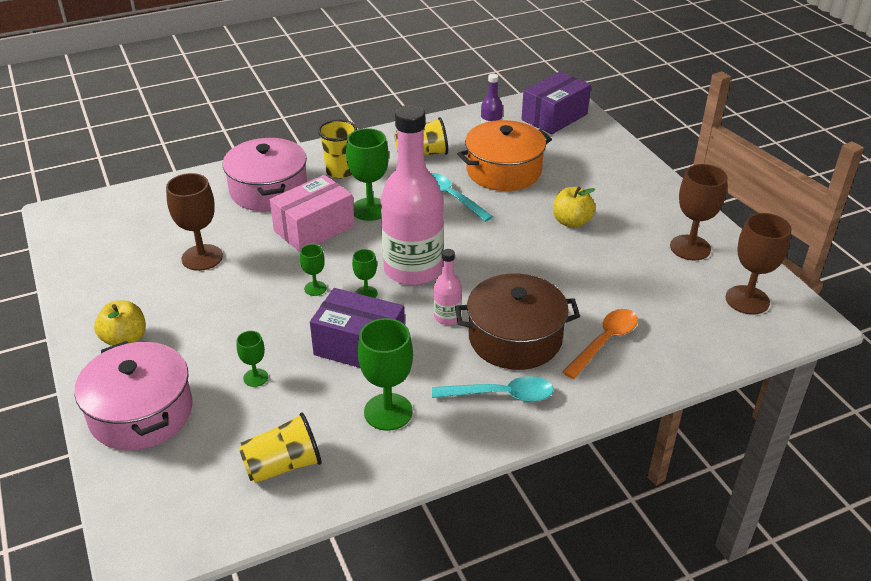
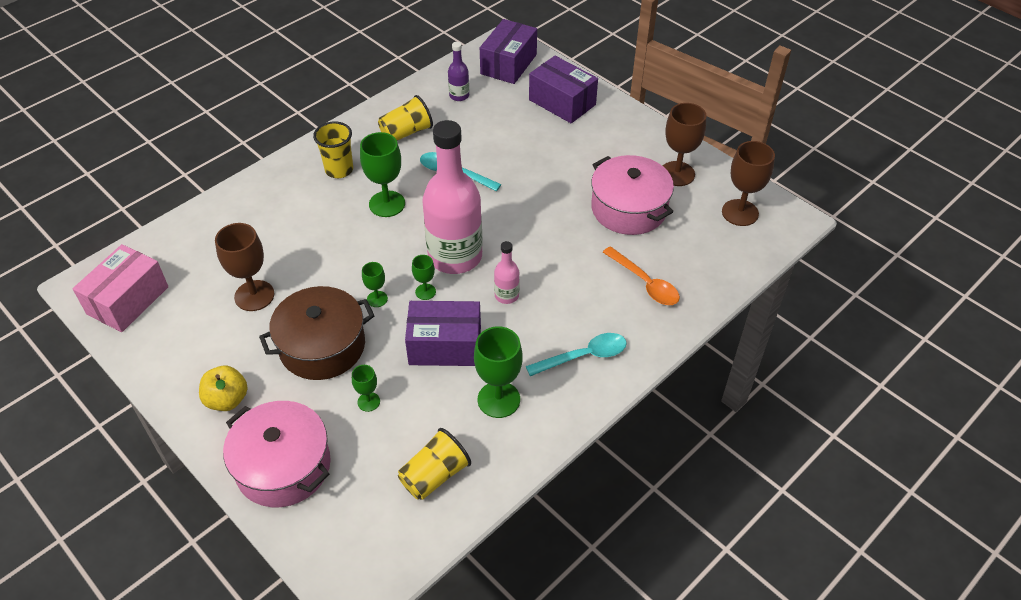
camera: 20 degrees left, 10 degrees up
pink pot [223,137,307,211] -> pink pot moved to [591,155,674,235]
pink box [270,175,355,252] -> pink box moved to [73,244,168,332]
brown pot [455,274,580,370] -> brown pot moved to [259,286,375,380]
orange pot [457,120,552,191] -> none
yellow apple [553,187,595,228] -> none
orange spoon [562,309,638,379] -> orange spoon turned 120 degrees clockwise [603,246,680,305]
none -> purple box [529,56,598,123]

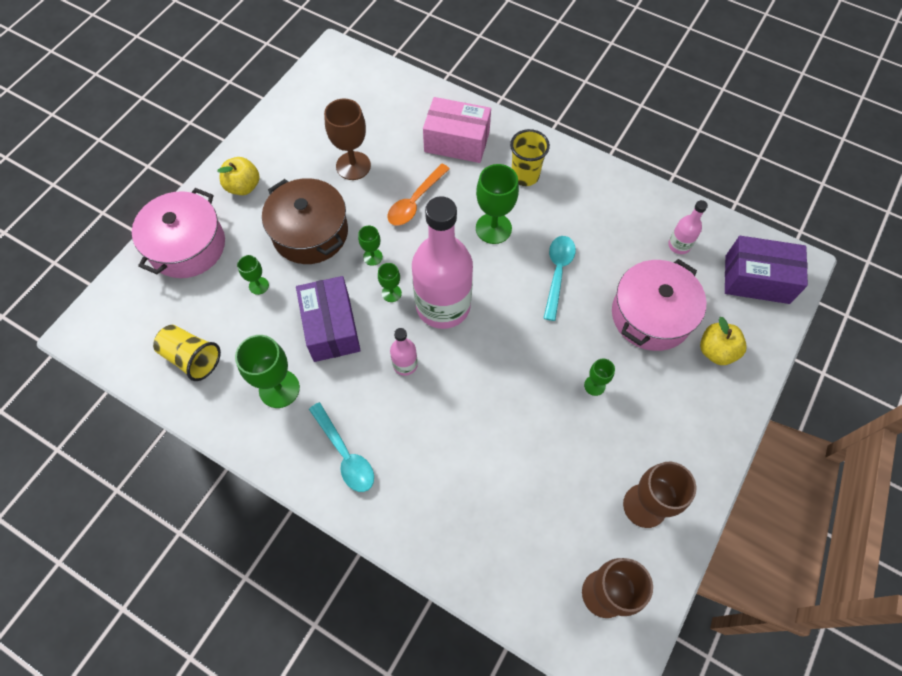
camera: 75 degrees right, 15 degrees up
pink box [73,244,168,332] -> pink box moved to [423,97,491,163]
yellow cup [378,95,433,141] -> none
purple bottle [448,42,469,101] -> pink bottle [668,200,708,254]
purple box [529,56,598,123] -> yellow apple [700,317,747,365]
pink pot [591,155,674,235] -> pink pot moved to [612,259,706,351]
orange spoon [603,246,680,305] -> orange spoon moved to [388,164,450,225]
none -> green goblet [584,359,615,396]

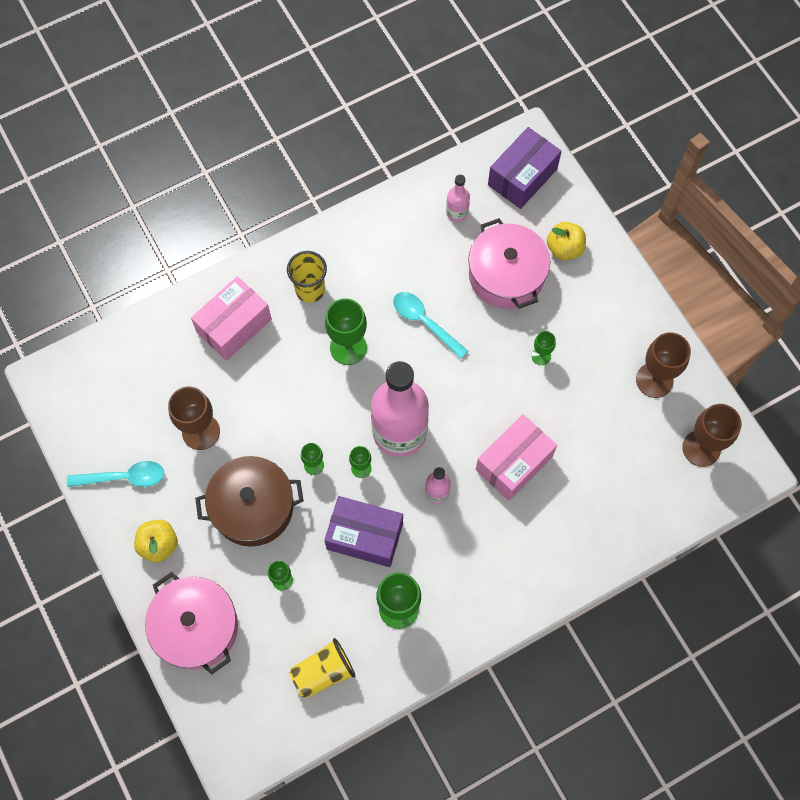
camera: 60 degrees left, 5 degrees up
turquoise spoon [309,402,374,492] -> turquoise spoon moved to [67,461,164,487]
orange spoon [388,164,450,225] -> none
none -> pink box [476,414,557,501]

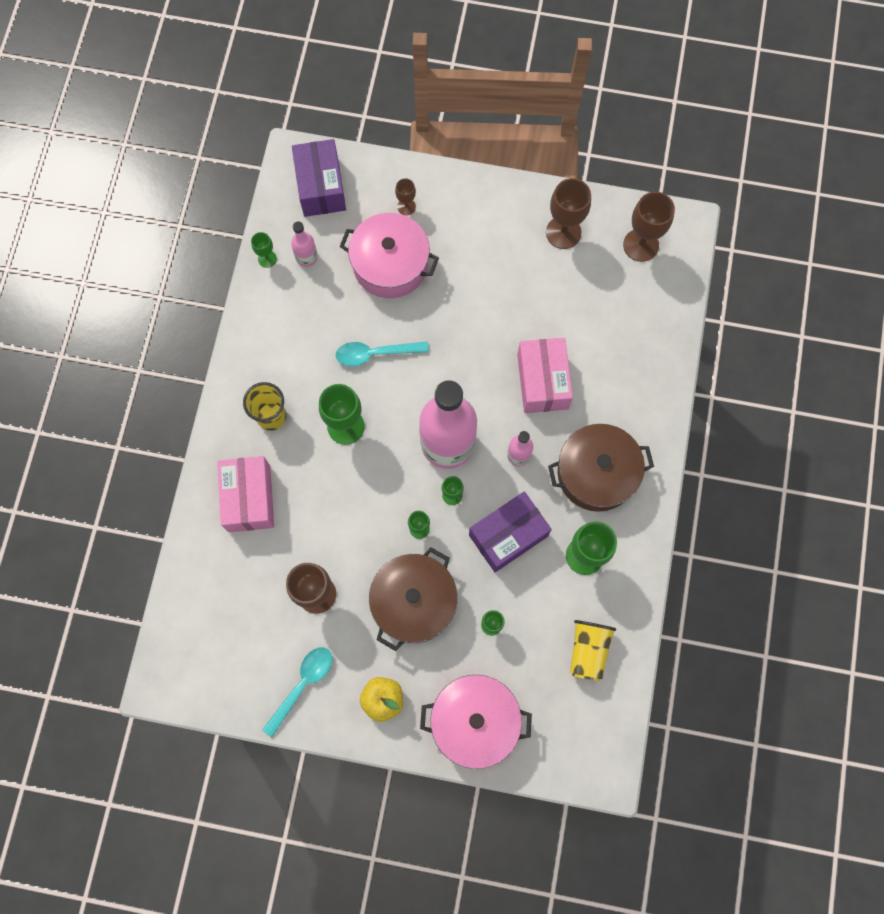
camera: 50 degrees left, 5 degrees up
green goblet [532,331,556,365] -> green goblet moved to [251,232,277,268]
yellow apple [547,222,586,260] -> brown goblet [395,178,416,215]
none -> brown pot [548,424,654,512]

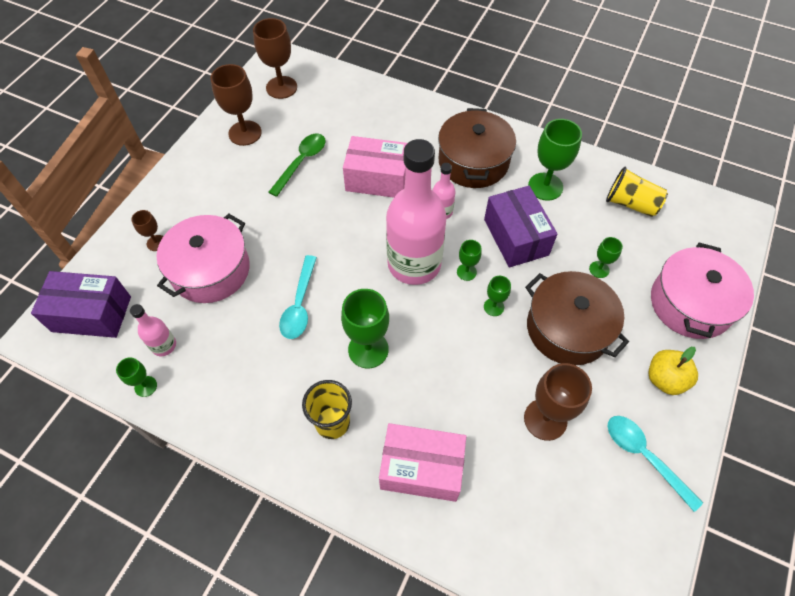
camera: 75 degrees left, 15 degrees down
none -> green spoon [269,133,325,197]

